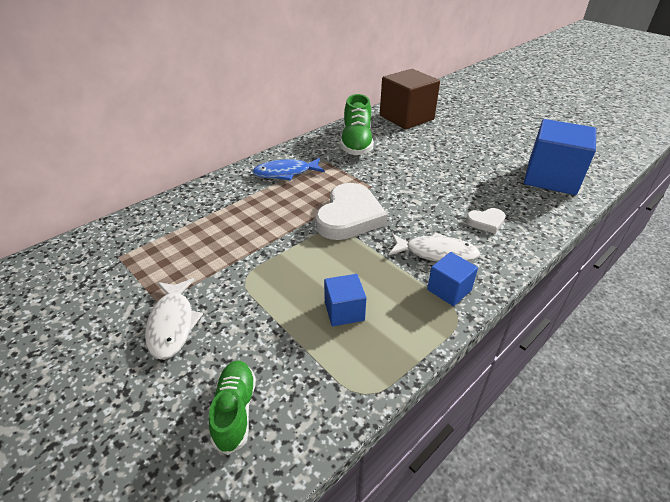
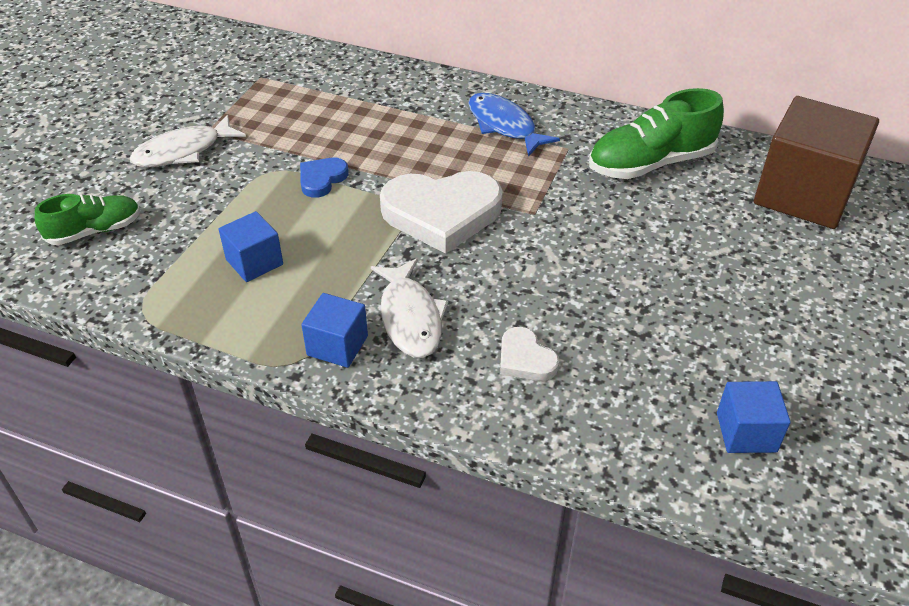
camera: 65 degrees right, 5 degrees up
blue cube [524,119,596,195] -> blue cube [717,381,791,453], size x0.49
none -> blue heart [300,158,349,198]

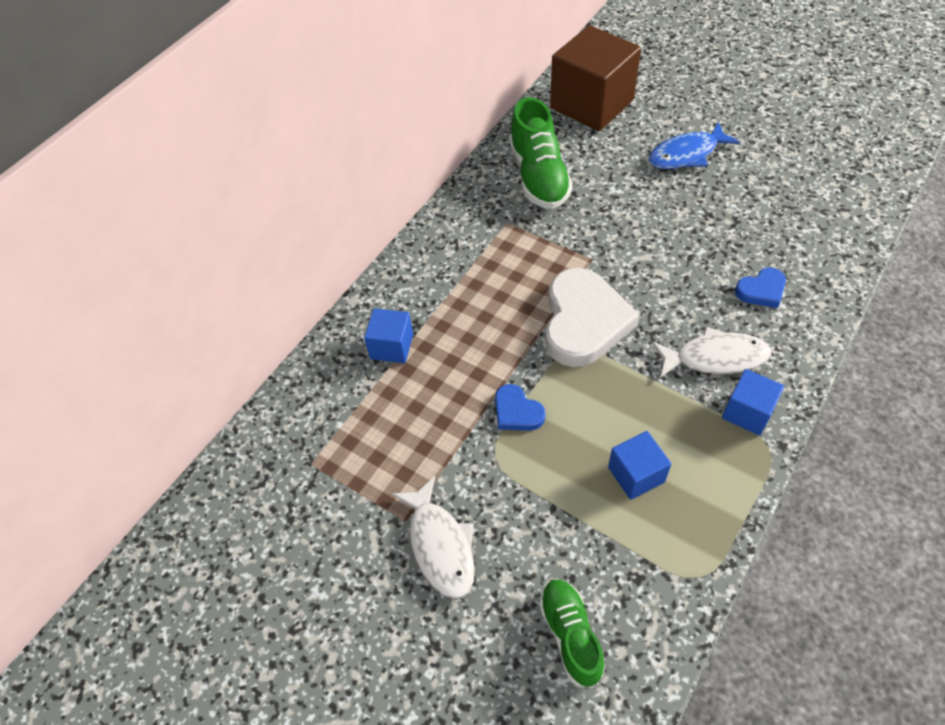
camera: 75 degrees left, 10 degrees up
blue fish [468,93,560,157] -> blue fish moved to [648,122,740,169]
white heart [500,327,559,381] -> blue heart [735,267,786,308]
blue cube [717,381,791,453] -> blue cube moved to [364,308,413,363]

